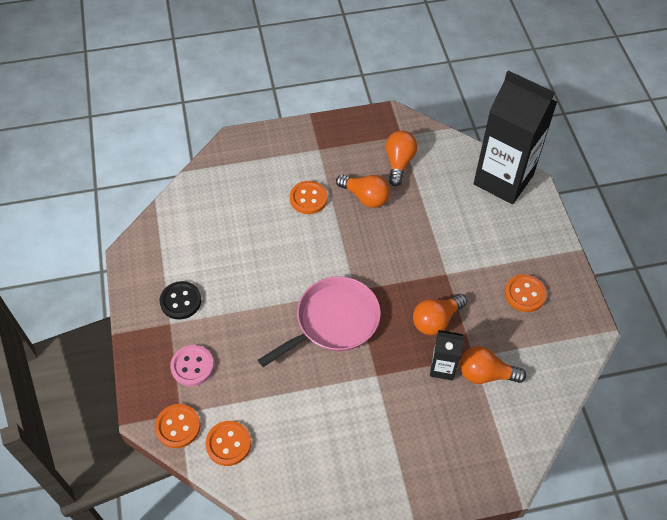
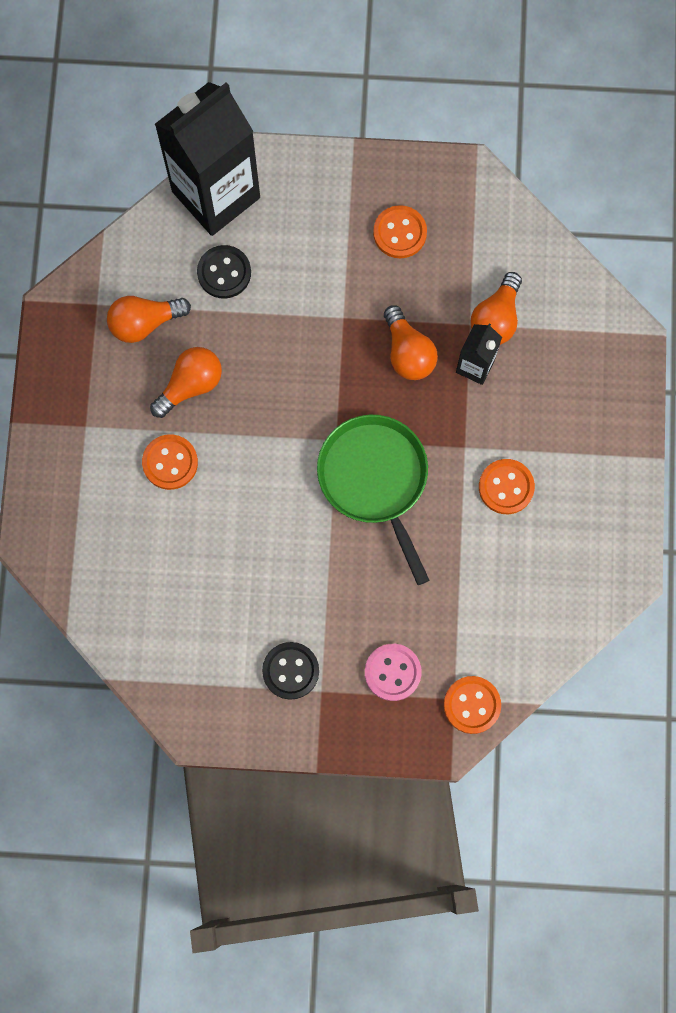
camera: 75 degrees left, 20 degrees up
orange button [205,421,251,466] -> orange button moved to [479,459,535,514]
pink pan [258,276,381,367] -> green pan [317,415,429,585]
orange light bulb [386,131,417,186] -> orange light bulb turned 45 degrees counterclockwise [107,296,191,343]
none -> black button [197,245,251,299]

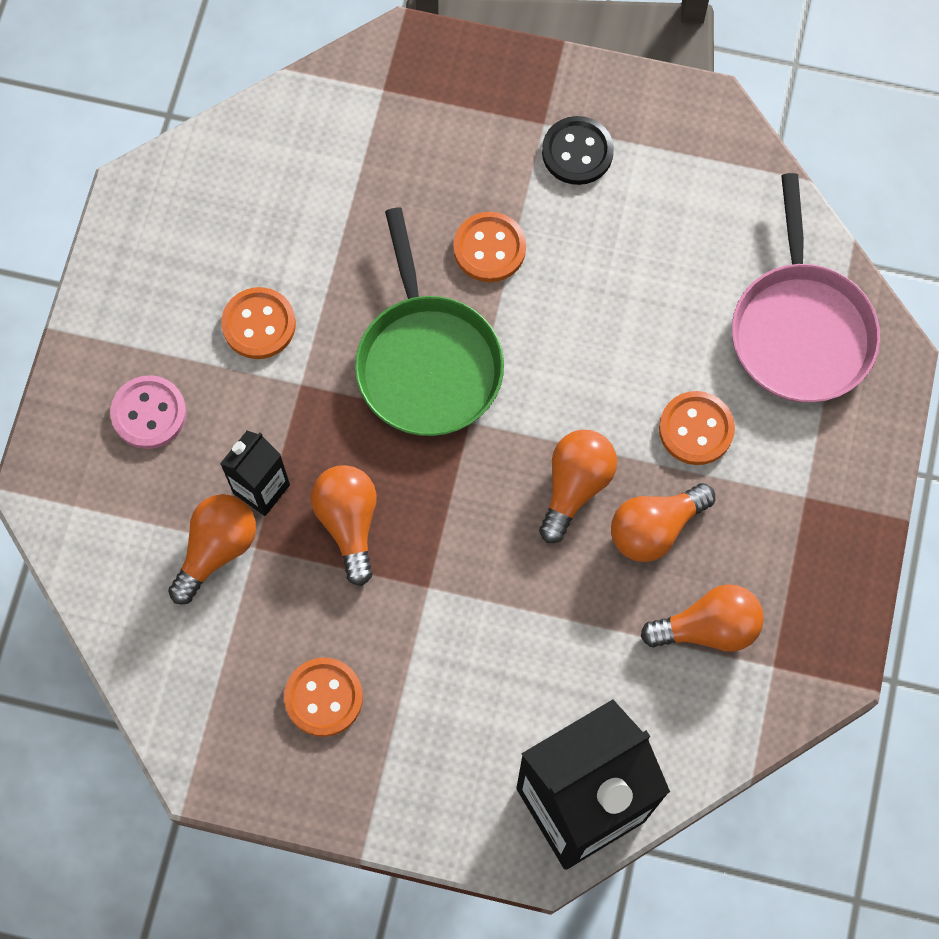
camera: 170 degrees left, 5 degrees down
black button [197,245,251,299] -> none
pink button [365,644,422,701] -> pink button moved to [110,375,186,449]
orange button [444,676,501,734] -> orange button moved to [453,212,526,282]
none -> orange light bulb [539,430,617,543]
none -> pink pan [732,173,880,402]

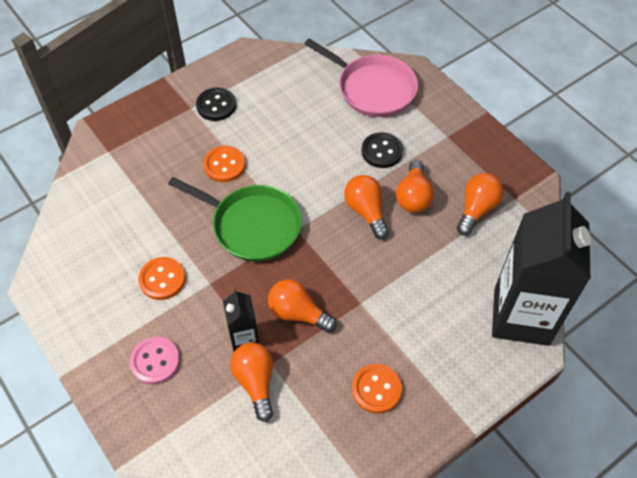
camera: 50 degrees left, 15 degrees down
orange button [659,391,735,465] -> black button [361,132,403,168]

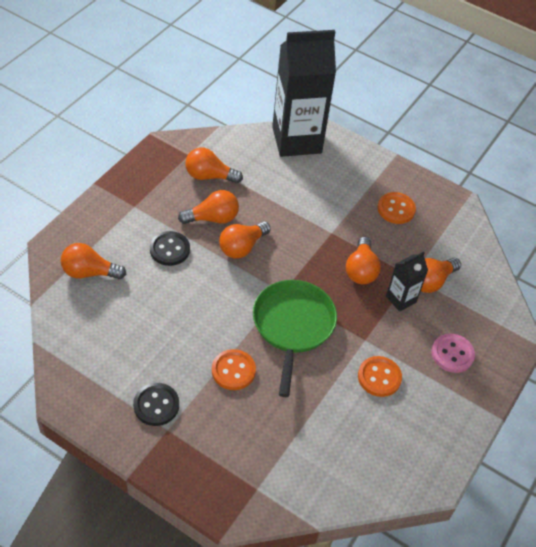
camera: 115 degrees left, 5 degrees down
pink pan [304,38,418,117] -> orange light bulb [61,243,126,279]

